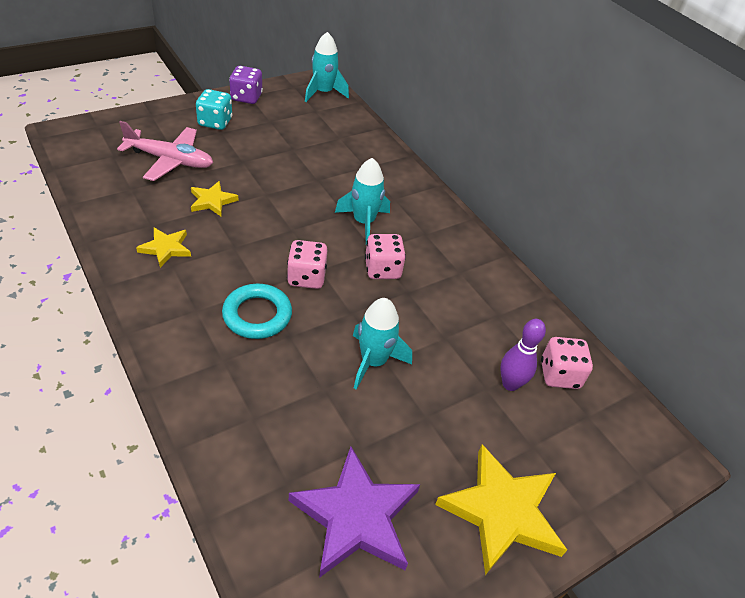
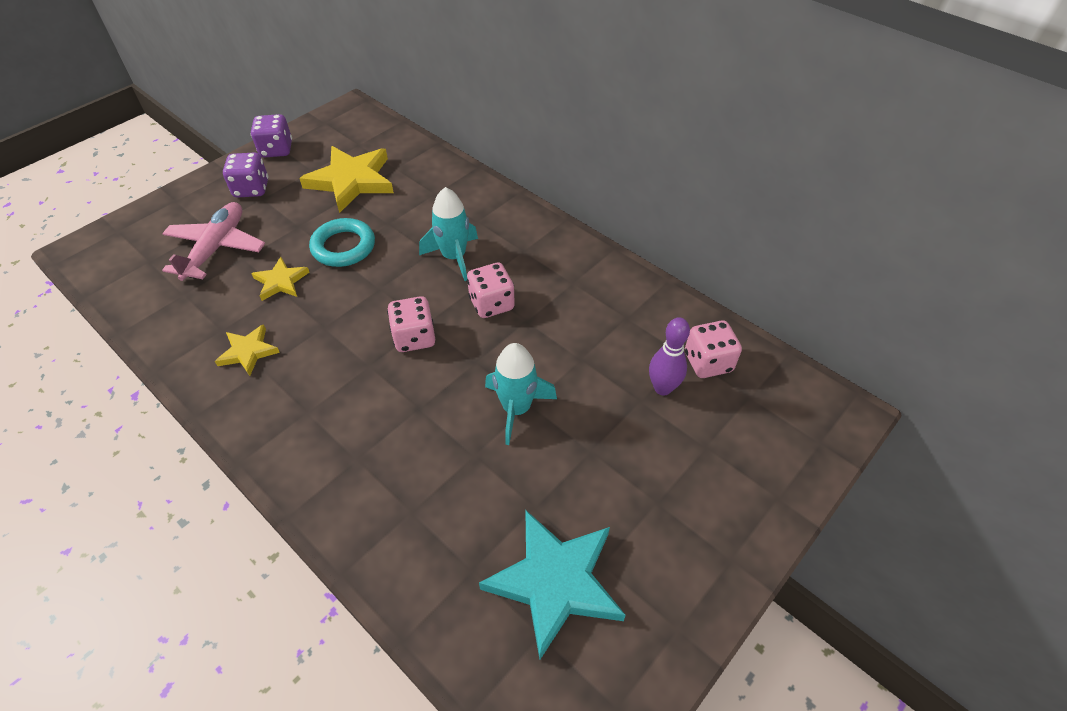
camera: 10 degrees left, 5 degrees up
pink plane [117,121,213,181] -> pink plane turned 75 degrees counterclockwise [162,202,265,281]
turquoise dice [196,89,232,130] -> purple dice [223,153,268,198]
turquoise ring [222,284,292,339] -> turquoise ring moved to [309,218,375,267]
purple star [289,447,420,578] -> turquoise star [479,510,626,660]
turquoise rocket [305,32,349,102] -> none
yellow star [435,444,567,575] -> yellow star moved to [299,146,394,213]

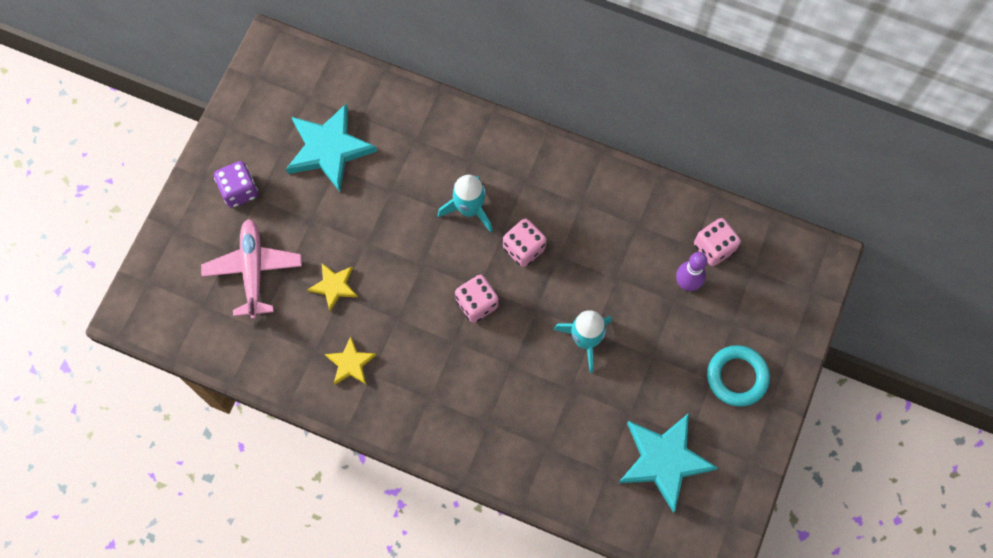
camera: 20 degrees left, 20 degrees up
purple dice [251,114,292,158] -> none
yellow star [299,146,394,213] -> turquoise star [286,103,377,192]
turquoise ring [309,218,375,267] -> turquoise ring moved to [707,345,770,407]

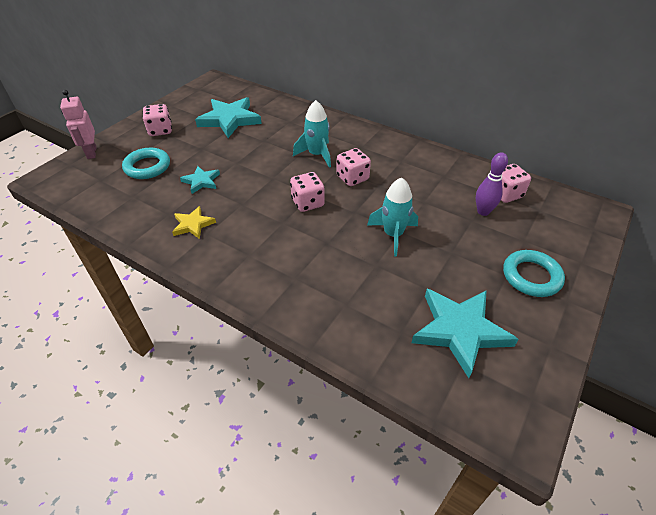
camera: 10 degrees right, 25 degrees down
pink plane [201,219,302,319] -> turquoise ring [122,148,170,179]
purple dice [214,161,258,208] -> pink dice [143,104,172,136]
yellow star [307,263,358,311] -> turquoise star [180,166,220,194]
none -> pink robot [60,90,97,159]

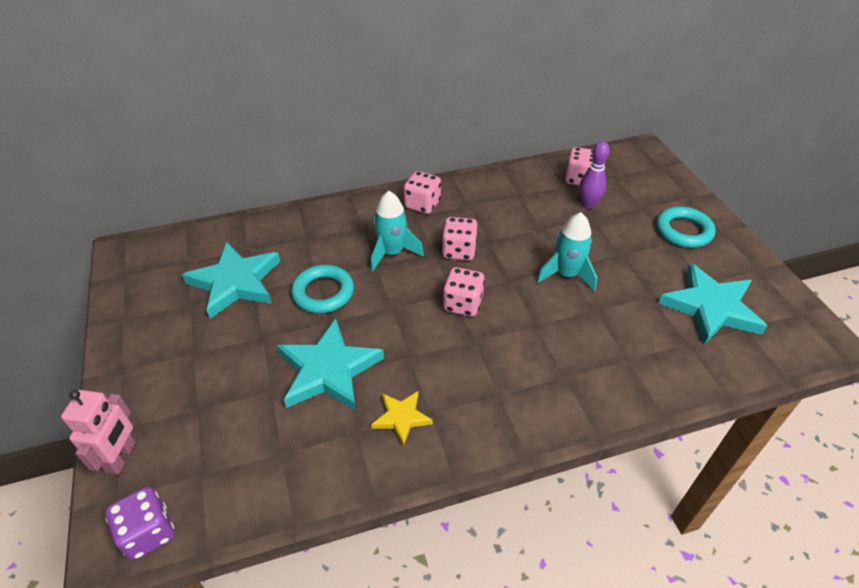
camera: 50 degrees left, 0 degrees up
pink robot [60,90,97,159] -> pink robot turned 105 degrees counterclockwise [61,390,136,475]
turquoise ring [122,148,170,179] -> turquoise ring moved to [291,265,354,313]
pink dice [143,104,172,136] -> pink dice moved to [404,171,441,214]
turquoise star [180,166,220,194] -> turquoise star [277,318,384,411], size x1.89
none -> purple dice [105,487,174,560]

